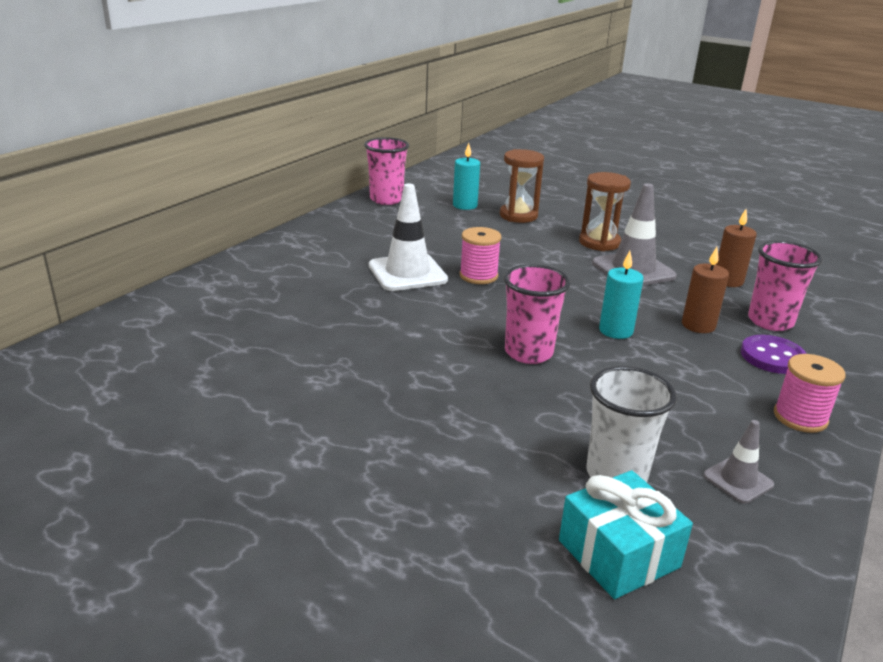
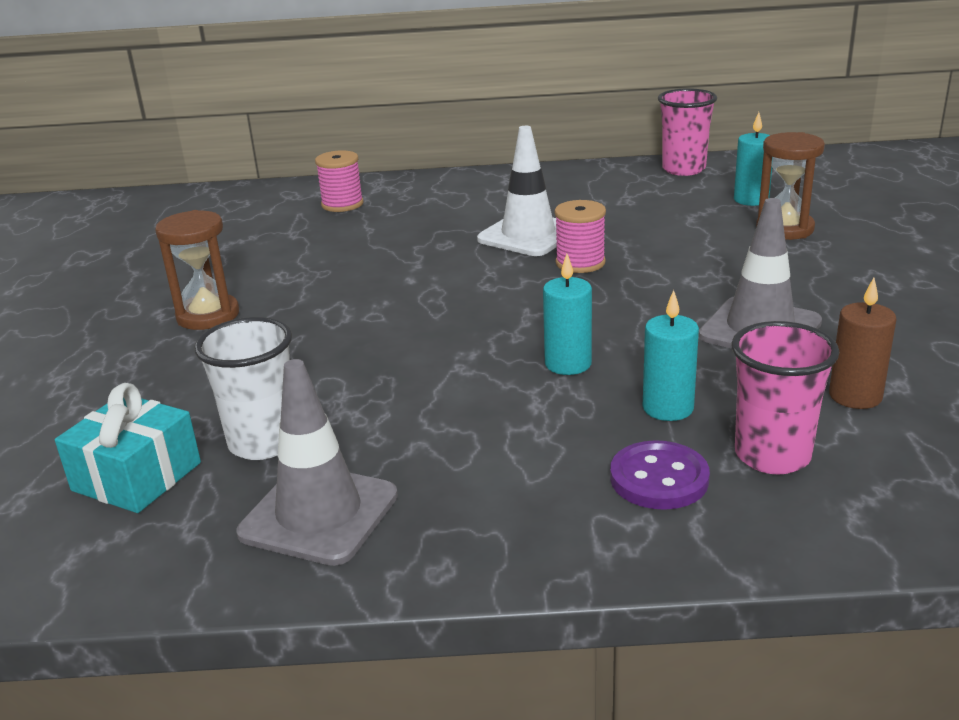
camera: 60 degrees right, 0 degrees up
pink cup [503,264,571,364] -> none
brown hourglass [579,172,631,251] -> brown hourglass moved to [155,210,239,330]
brown candle [682,247,729,333] -> turquoise candle [643,290,699,421]
grey traffic cone [703,420,774,504] -> grey traffic cone [236,359,398,566], size x1.90
pink spool [774,354,846,433] -> pink spool moved to [315,150,364,212]

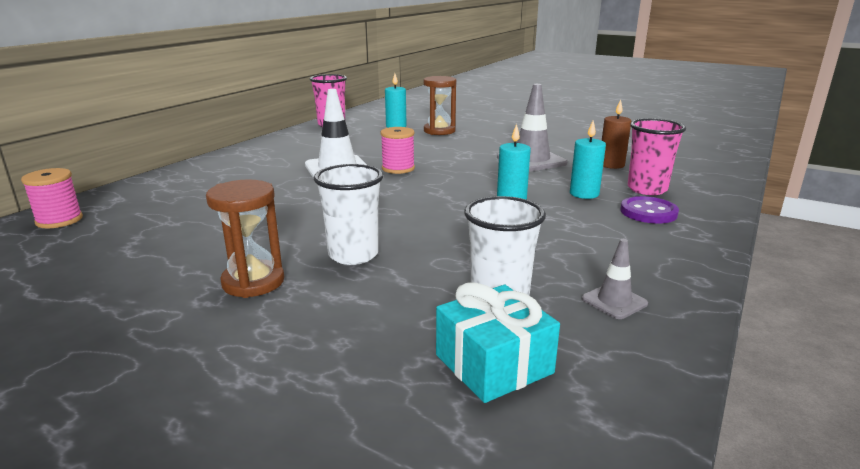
camera: 60 degrees left, 5 degrees down
grey traffic cone [236,359,398,566] -> grey traffic cone [582,239,648,319], size x0.53
pink spool [315,150,364,212] -> pink spool moved to [21,168,83,229]
none -> white cup [313,164,383,265]

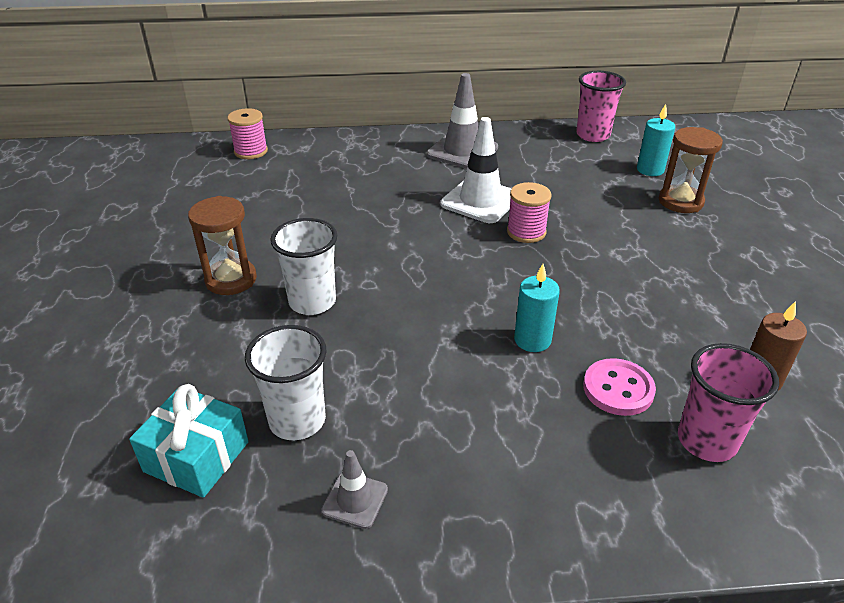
camera: 55 degrees right, 15 degrees up
grey traffic cone [497,84,568,172] -> grey traffic cone moved to [427,73,498,169]
turquoise candle [570,120,606,199] -> pink button [583,358,656,416]
purple button [621,196,679,224] -> none

